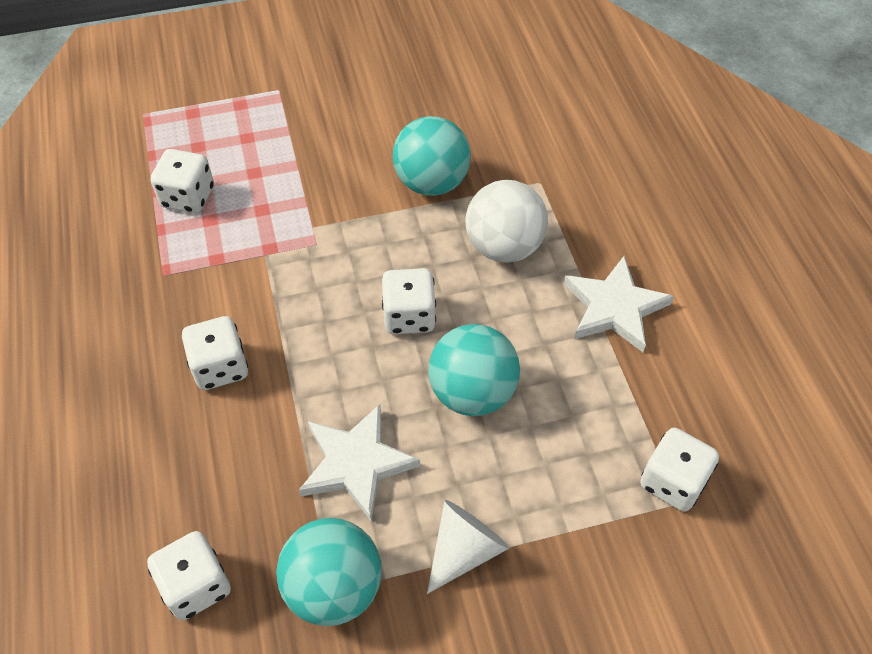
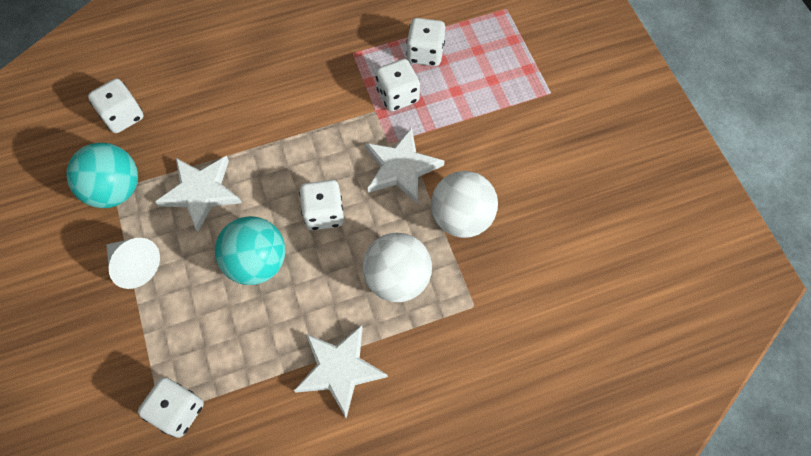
camera: 85 degrees right, 10 degrees up
white dice [182,316,248,390] -> white dice moved to [376,59,420,111]
turquoise ball [393,116,471,196] -> white ball [431,171,498,238]
none -> white star [365,127,444,204]

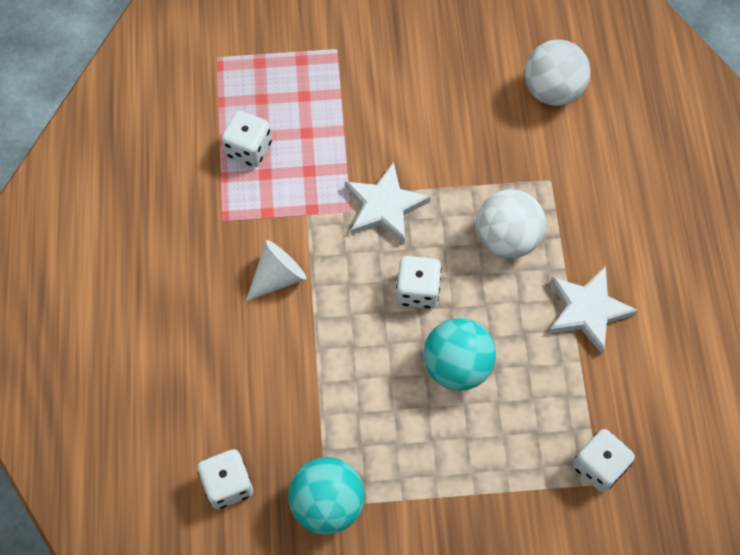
camera: 75 degrees left, 0 degrees up
white cone [107,238,160,289] -> white cone moved to [246,240,306,301]
white star [155,156,242,232] -> none
white dice [376,59,420,111] -> none
white ball [431,171,498,238] -> white ball moved to [525,39,590,106]

